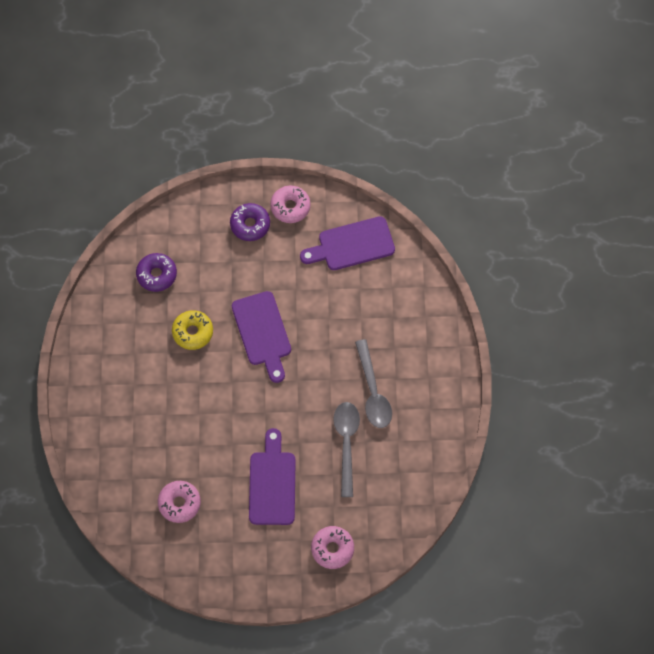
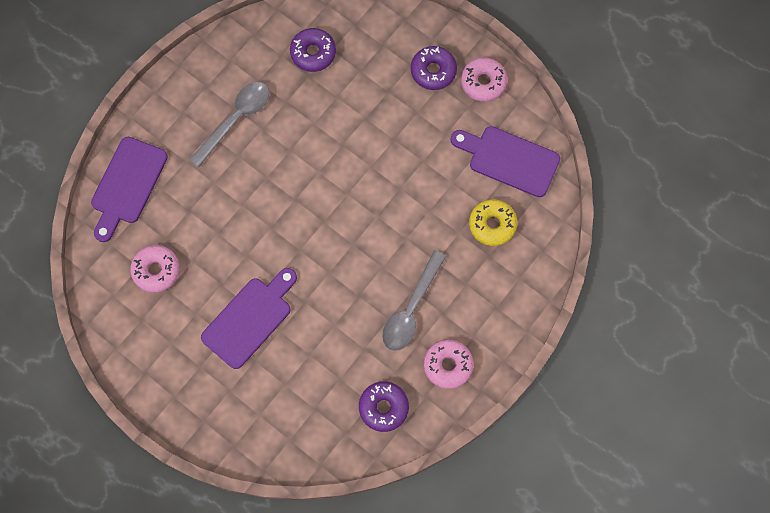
camera: 40 degrees right, 5 degrees up
yellow donut [172,310,213,350] -> yellow donut moved to [469,199,517,246]
purple cutting board [232,291,291,383] -> purple cutting board moved to [91,137,168,242]
pink donut [311,526,354,569] -> pink donut moved to [424,339,474,389]
grey spoon [333,402,360,497] -> grey spoon moved to [189,82,269,167]
none -> purple donut [359,381,409,432]

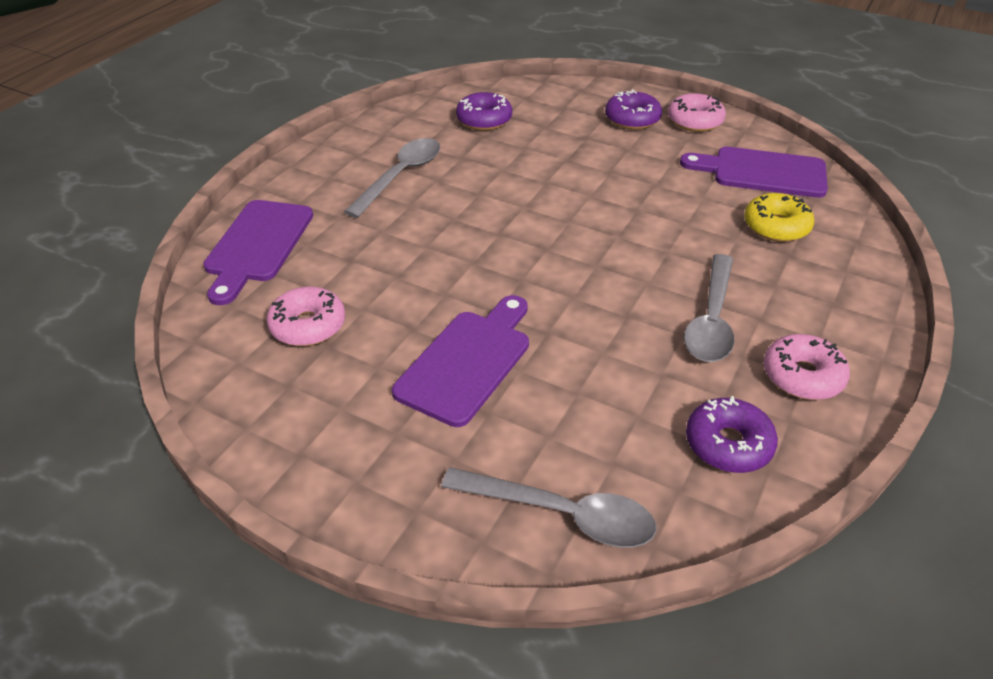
camera: 10 degrees left, 30 degrees down
none -> grey spoon [441,467,657,548]

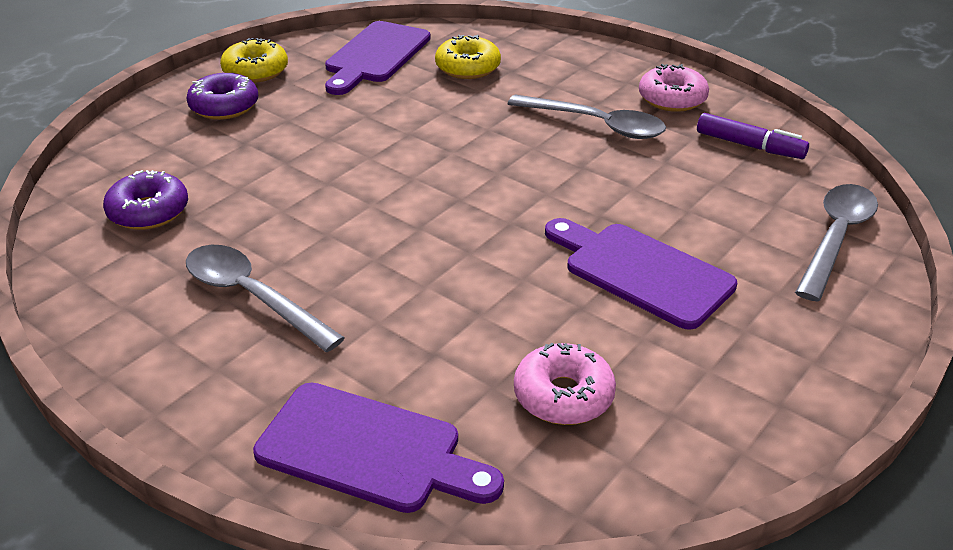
camera: 80 degrees left, 5 degrees down
pink donut [668,93,726,132] -> yellow donut [220,38,288,83]
purple donut [686,396,778,473] -> purple marker [697,113,809,159]

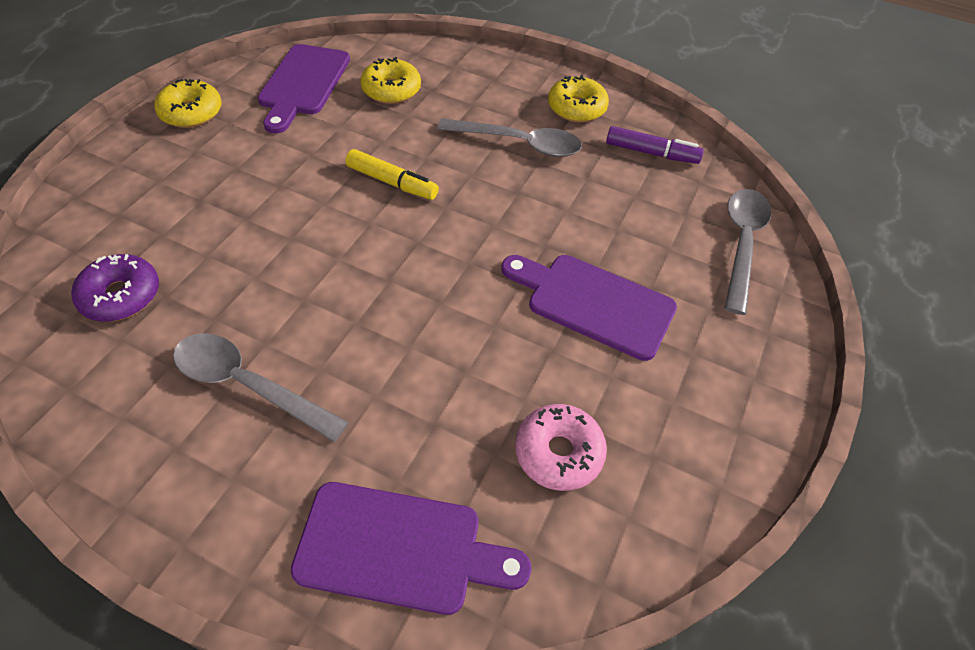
camera: 15 degrees left, 15 degrees up
purple donut [186,73,258,120] -> none
pink donut [639,64,709,112] -> yellow donut [548,75,609,122]
none -> yellow marker [346,149,439,200]

